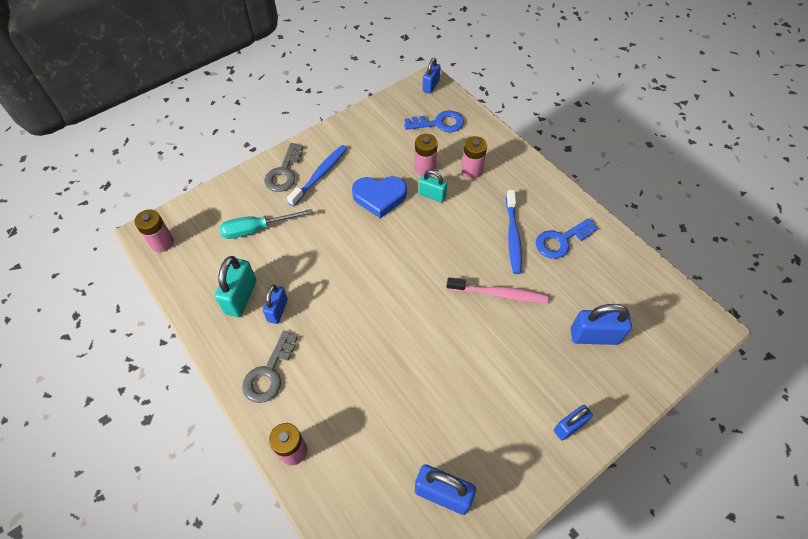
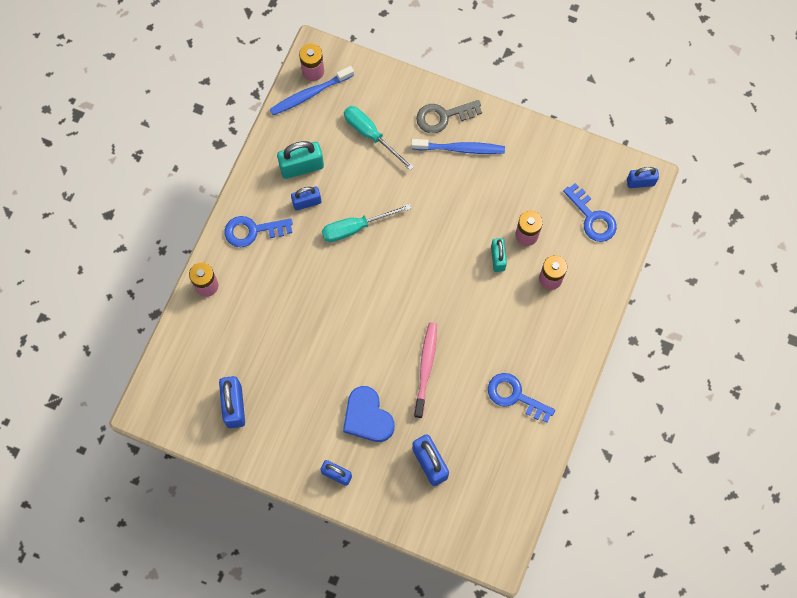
camera: 60 degrees right, 15 degrees up
grey key [242,331,298,403] -> blue key [225,216,293,247]
blue heart [352,176,407,218] -> blue heart moved to [343,386,395,442]
pink toothbrush [447,278,548,303] -> pink toothbrush turned 150 degrees counterclockwise [414,322,437,418]
blue toothbrush [506,190,522,274] -> blue toothbrush moved to [270,66,354,115]
none -> turquoise screwdriver [322,204,412,242]

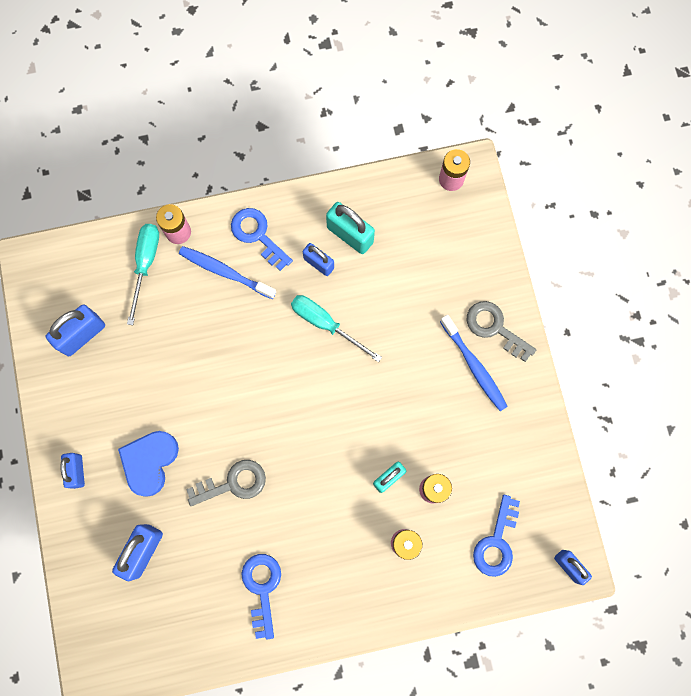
camera: 55 degrees right, 5 degrees up
blue toothbrush [270,66,354,115] -> blue toothbrush moved to [179,246,276,299]
turquoise screwdriver [344,106,414,170] -> turquoise screwdriver moved to [127,224,159,325]
pink toothbrush [414,322,437,418] -> grey key [186,460,266,506]

